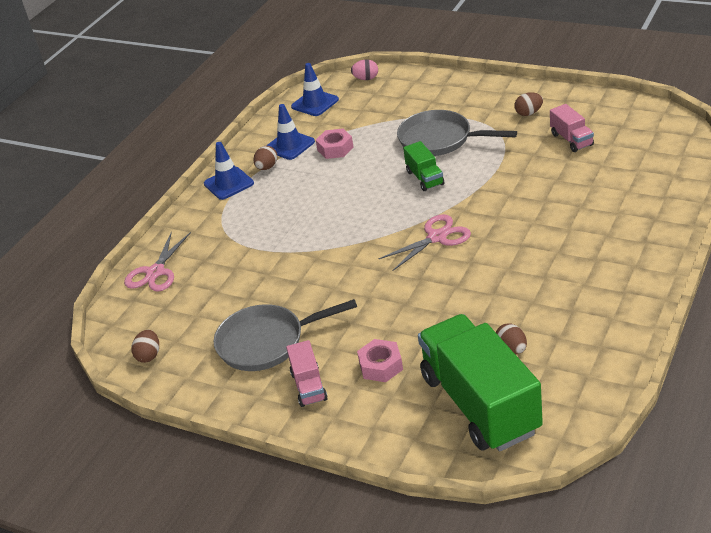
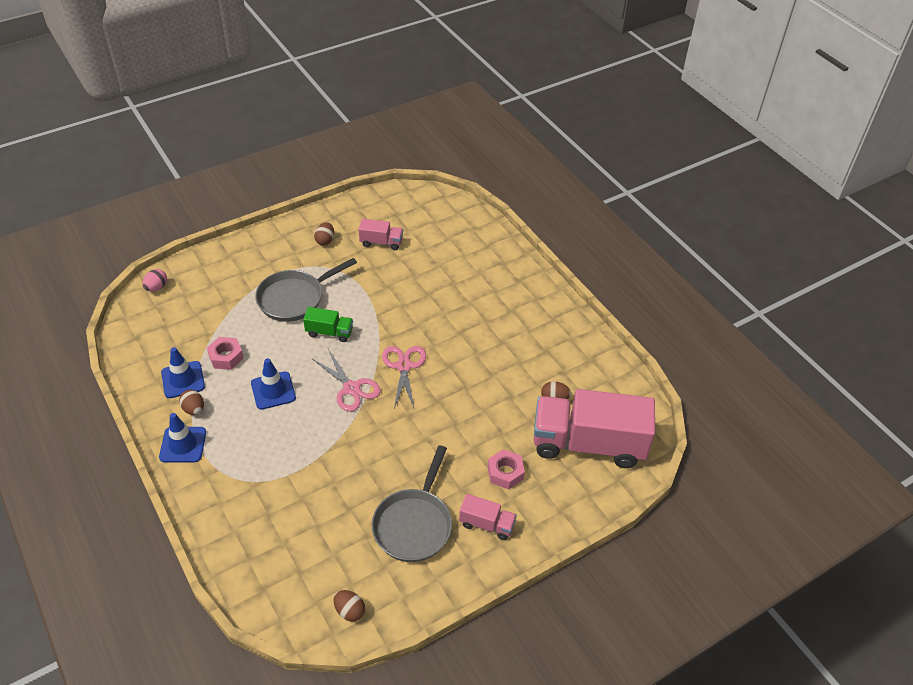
camera: 65 degrees left, 10 degrees up
pink scissors [124,231,191,292] -> pink scissors moved to [313,349,381,412]
blue traffic cone [291,63,339,116] -> blue traffic cone moved to [251,358,296,410]
green truck [418,314,543,451] -> pink truck [534,389,655,468]

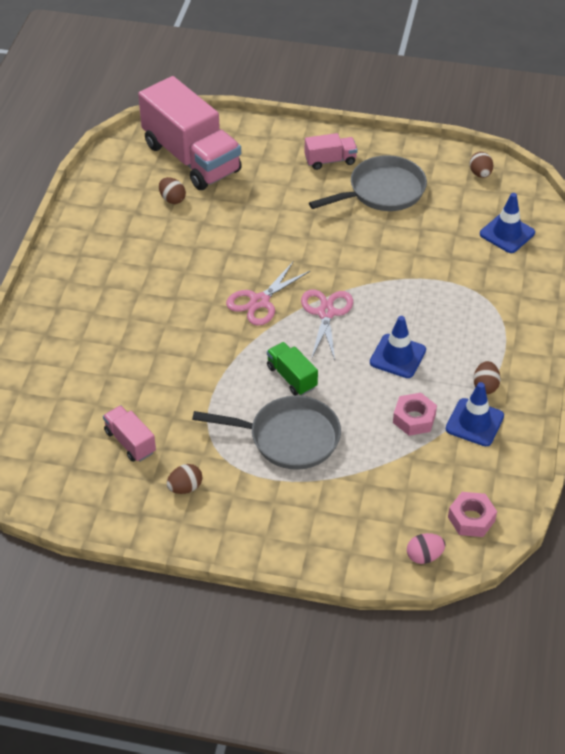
camera: 135 degrees left, 0 degrees up
blue traffic cone [159,413,206,462] -> blue traffic cone moved to [480,193,535,253]
pink truck [459,494,517,540] -> pink truck turned 105 degrees clockwise [305,133,358,170]
pink nut [488,449,525,489] -> pink nut moved to [448,492,497,537]

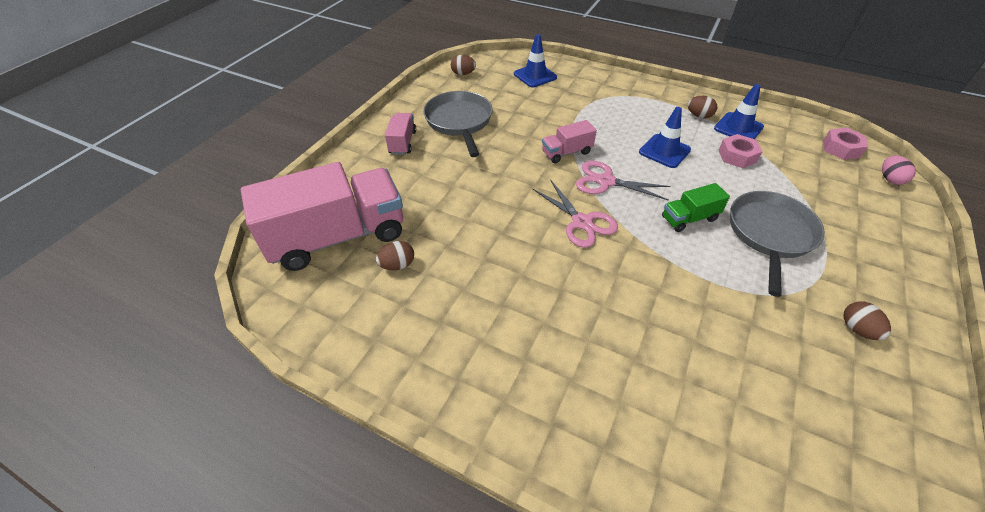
camera: 75 degrees left, 0 degrees up
pink truck [103,405,156,462] -> pink truck moved to [542,120,597,163]

